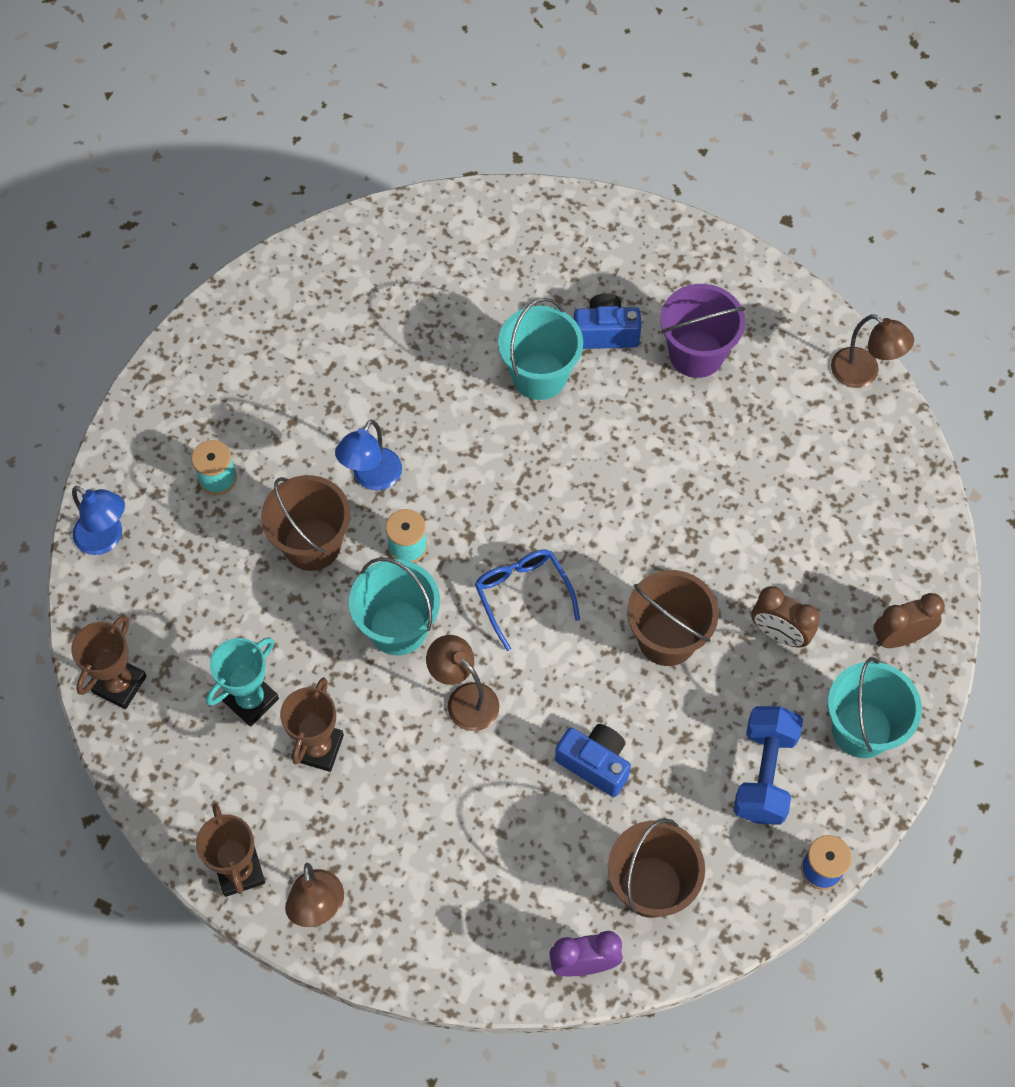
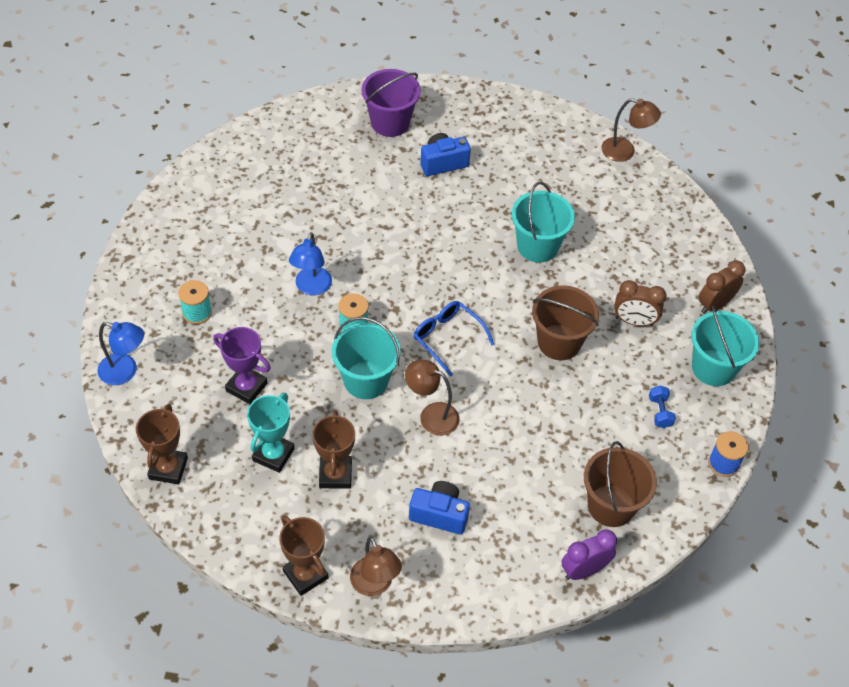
camera: 20 degrees left, 10 degrees down
brown bucket [261,475,350,571] -> none
turquoise bucket [498,298,583,400] -> turquoise bucket moved to [512,182,575,263]
blue camera [555,724,631,797] -> blue camera moved to [409,481,470,534]
purple bucket [660,284,746,378] -> purple bucket moved to [361,69,421,137]
blue dumbbell [733,706,803,825] -> blue dumbbell [649,386,676,428], size x0.49
none -> purple trophy [213,327,271,404]

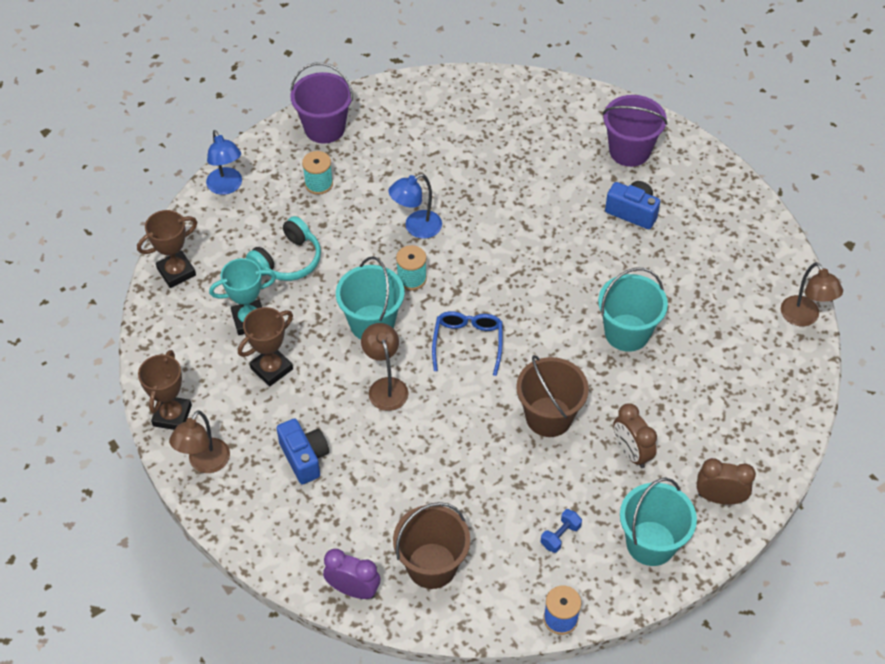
camera: 50 degrees right, 0 degrees up
purple trophy [213,327,271,404] -> turquoise headphones [246,216,321,281]
none -> purple bucket [290,63,353,144]

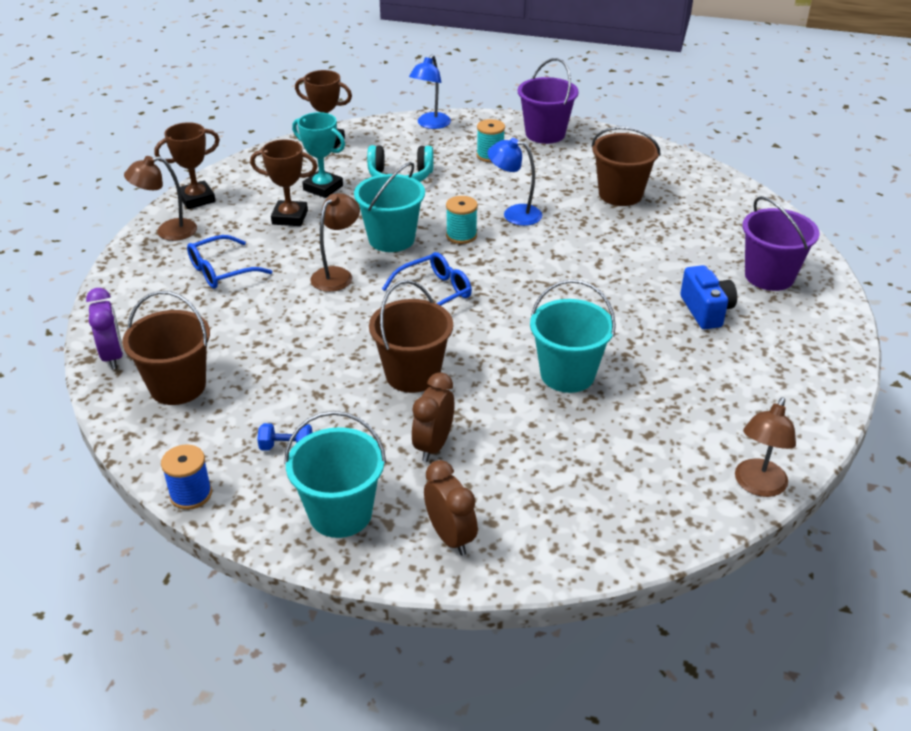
camera: 50 degrees right, 15 degrees down
blue camera [277,418,329,485] -> blue glasses [187,235,272,289]
none -> brown bucket [592,127,661,206]

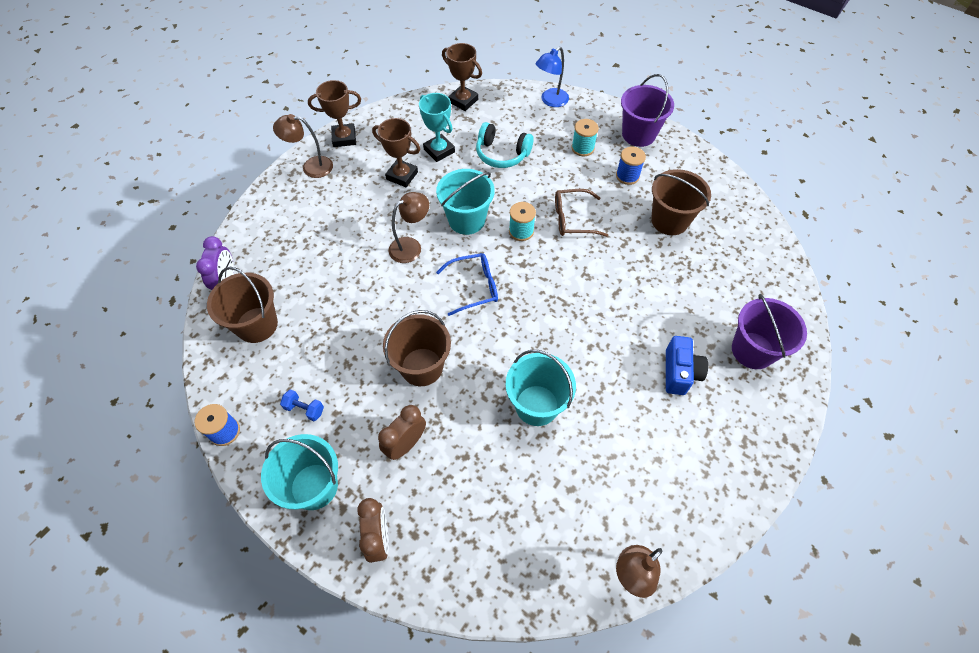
camera: 20 degrees right, 20 degrees up
blue glasses [187,235,272,289] -> none
blue lamp [488,138,542,226] -> brown glasses [555,189,608,237]
none -> blue spool [616,147,646,185]

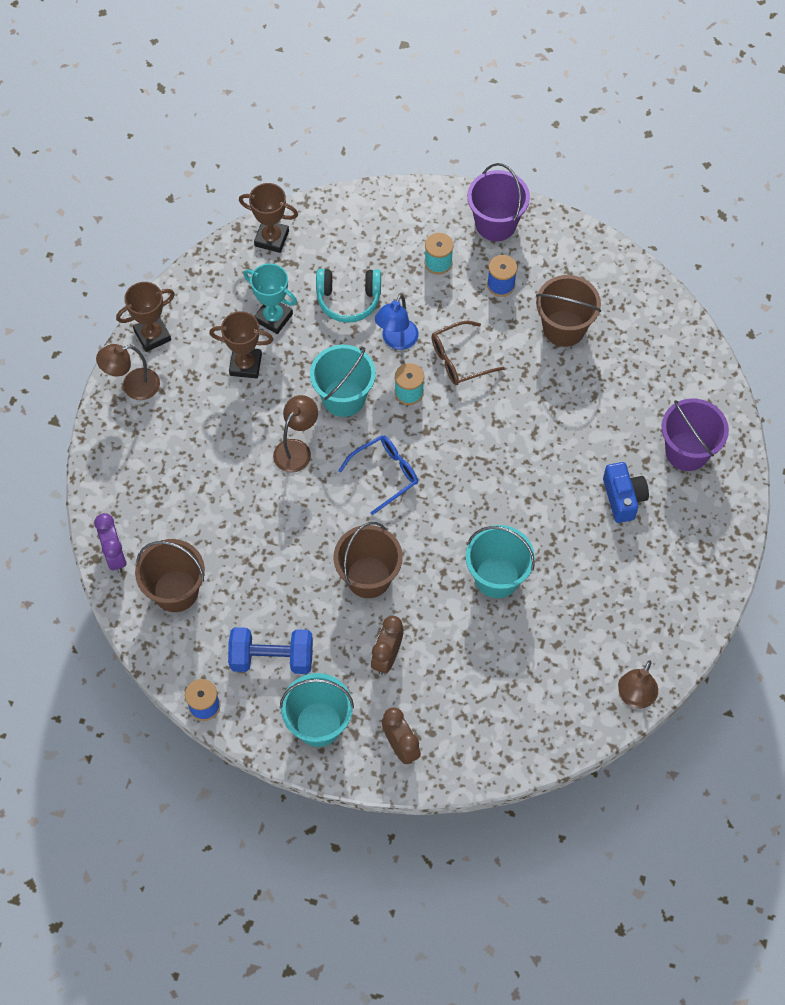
camera: 20 degrees left, 5 degrees up
blue dumbbell [280,389,324,421] -> blue dumbbell [228,627,313,674], size x2.03
blue lamp [536,46,569,107] -> blue lamp moved to [375,294,419,350]

